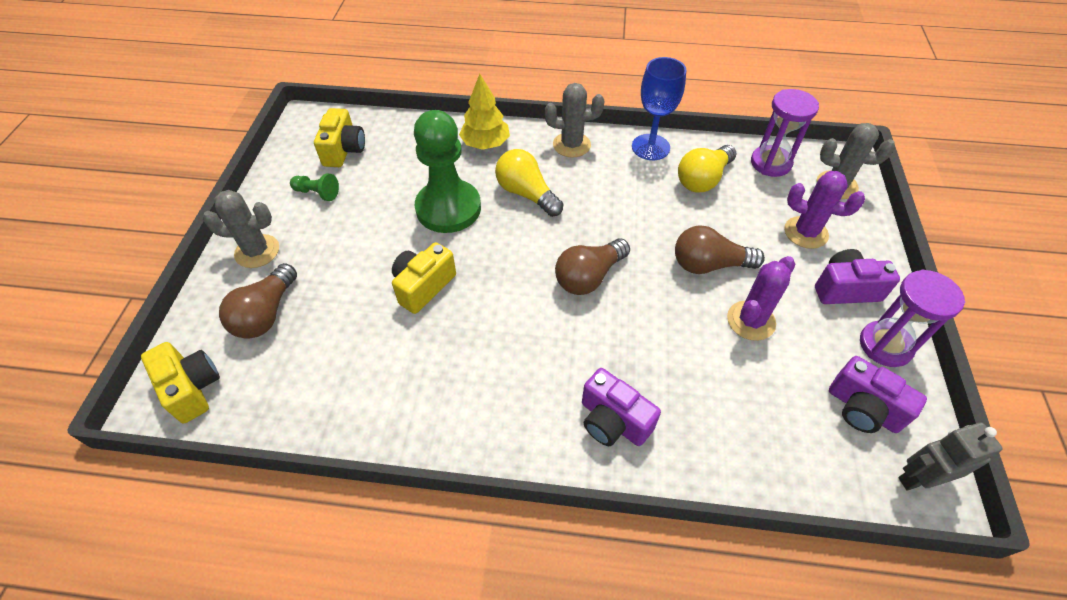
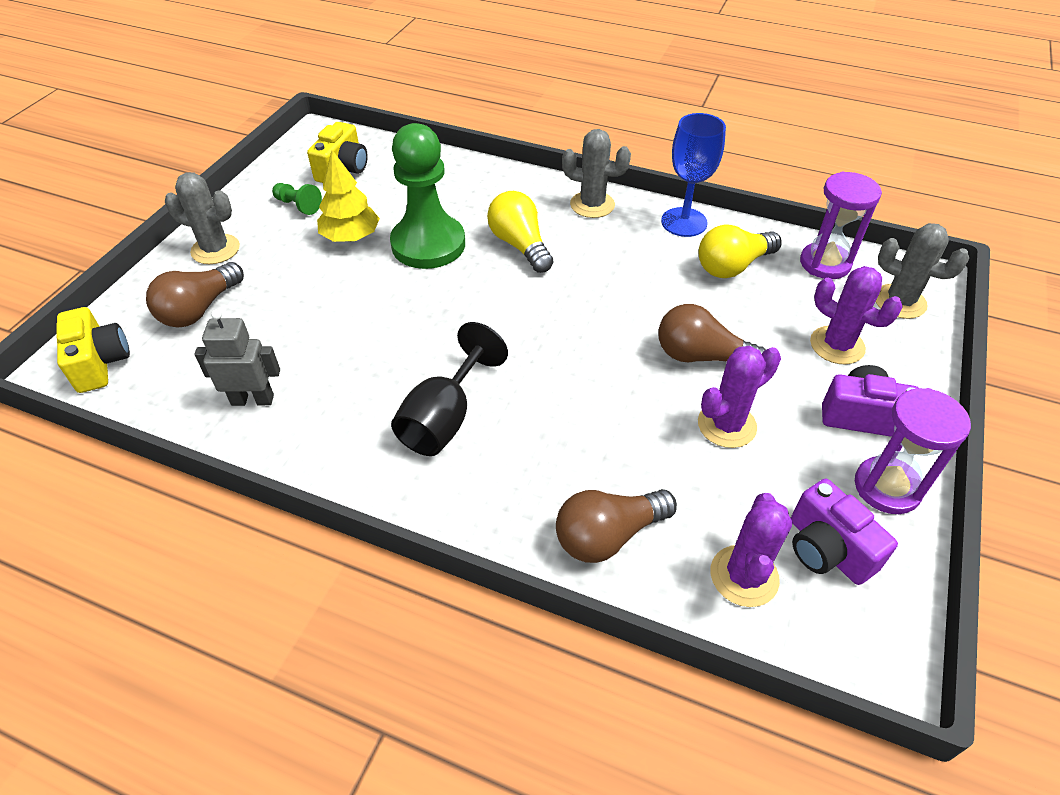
camera: 15 degrees right, 5 degrees down
yellow camera [392,242,456,314] -> none
yellow tree [459,74,510,150] -> yellow tree moved to [317,150,380,242]
brown light bulb [555,238,630,295] -> brown light bulb moved to [556,489,677,563]
purple camera [582,368,661,446] -> none
grey robot [898,423,1003,490] -> grey robot moved to [194,310,280,406]
none -> black goblet [391,322,508,456]
none -> purple cactus [711,493,792,607]

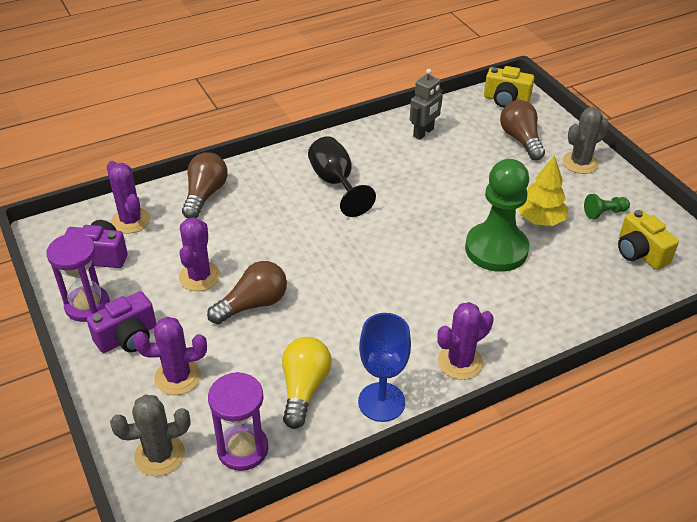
camera: 130 degrees right, 5 degrees down
yellow light bulb [487,191,553,273] -> none
grey cactus [562,129,631,218] -> purple cactus [437,302,494,380]

